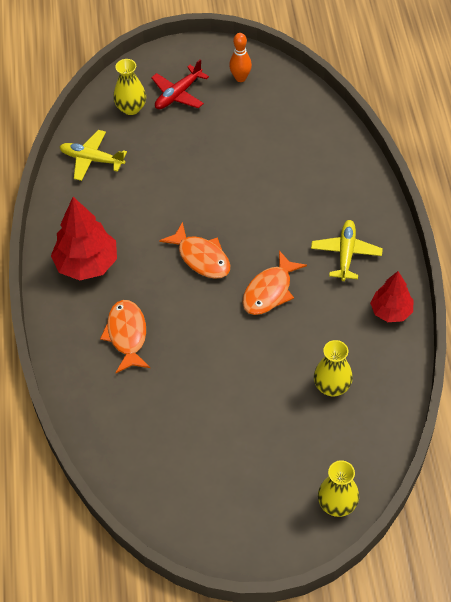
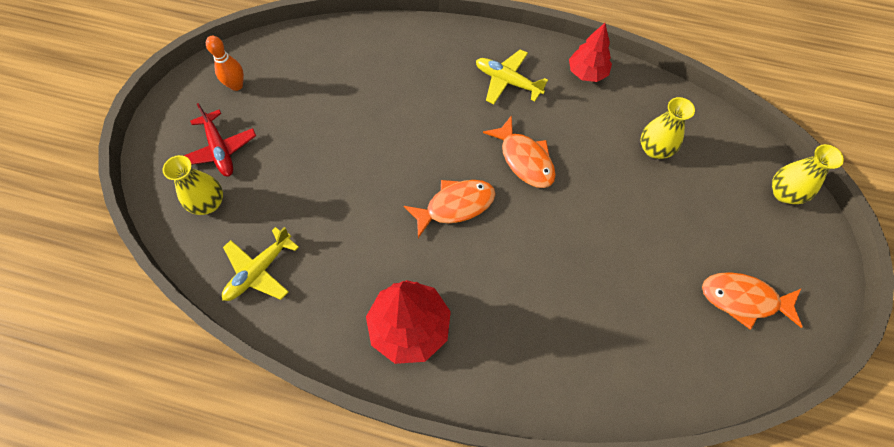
camera: 70 degrees left, 10 degrees up
orange fish [100,300,150,373] -> orange fish moved to [702,272,803,330]

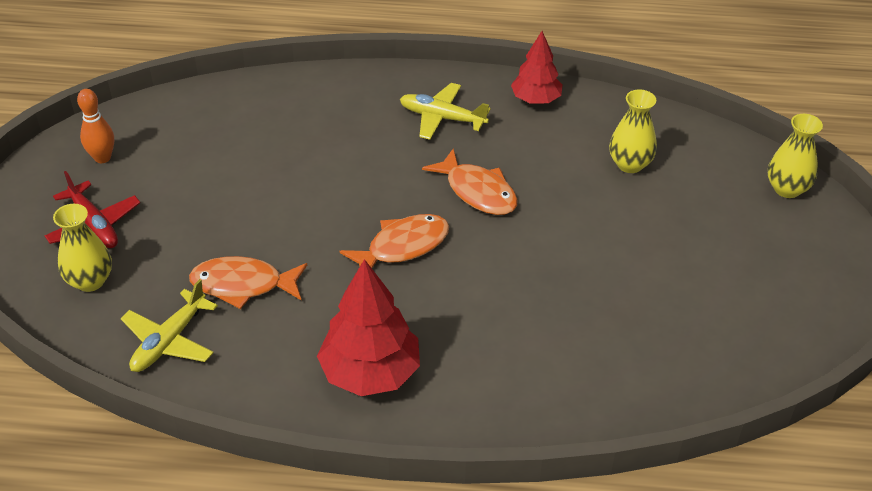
camera: 10 degrees left, 20 degrees down
orange fish [702,272,803,330] -> orange fish moved to [189,256,307,309]

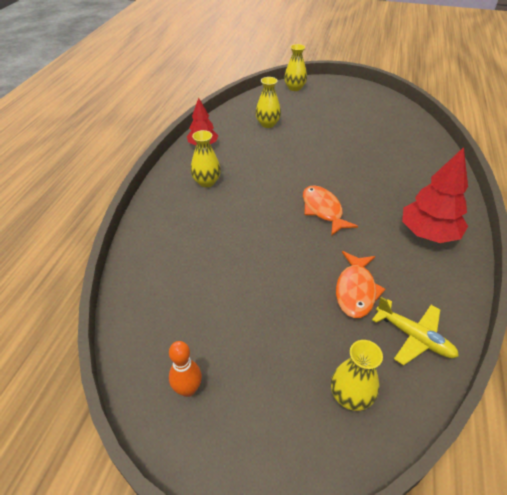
camera: 80 degrees left, 0 degrees up
red plane [44,171,140,248] -> none
yellow plane [400,83,491,140] -> yellow vase [191,130,221,187]
orange fish [422,148,518,215] -> none

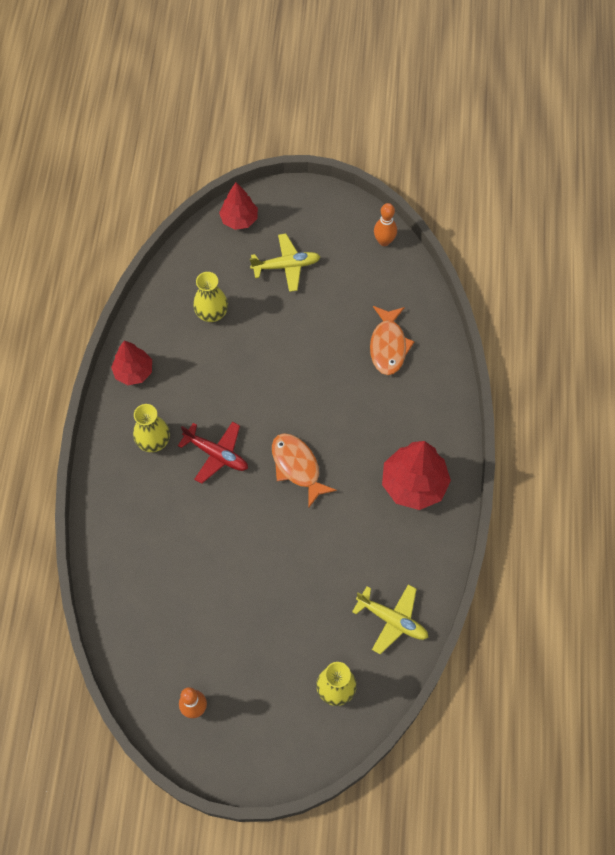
camera: 10 degrees left, 20 degrees up
yellow vase [284,44,307,91] -> red tree [219,182,258,230]
orange fish [336,251,385,318] -> orange fish moved to [370,306,415,375]
none -> red plane [178,422,248,484]
none -> yellow plane [250,234,320,292]
none -> orange bowling pin [374,203,397,246]

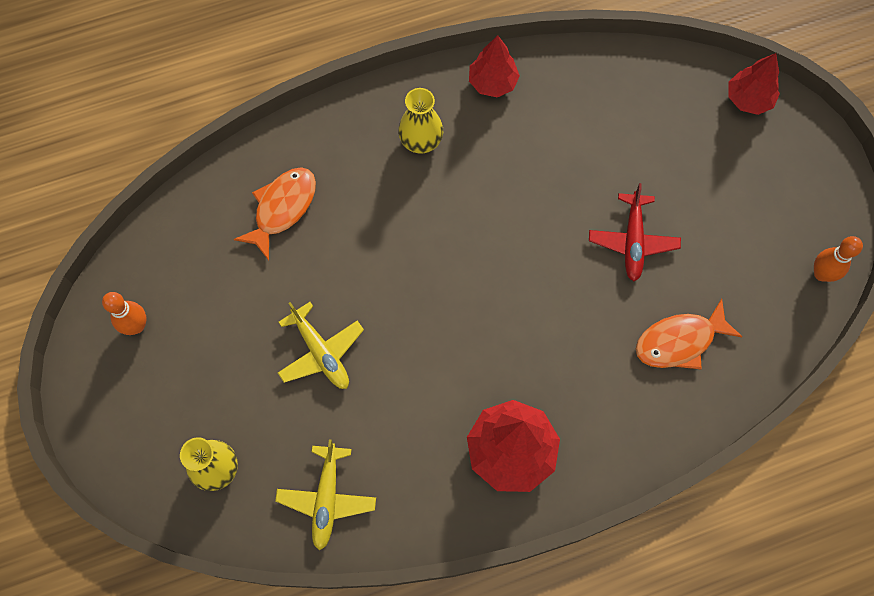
camera: 65 degrees right, 5 degrees up
red plane [178,422,248,484] -> red plane moved to [589,183,681,281]
yellow vase [193,272,228,322] -> none
yellow plane [250,234,320,292] -> yellow plane moved to [278,302,364,389]
orange fish [272,433,337,507] -> orange fish moved to [234,167,316,260]

